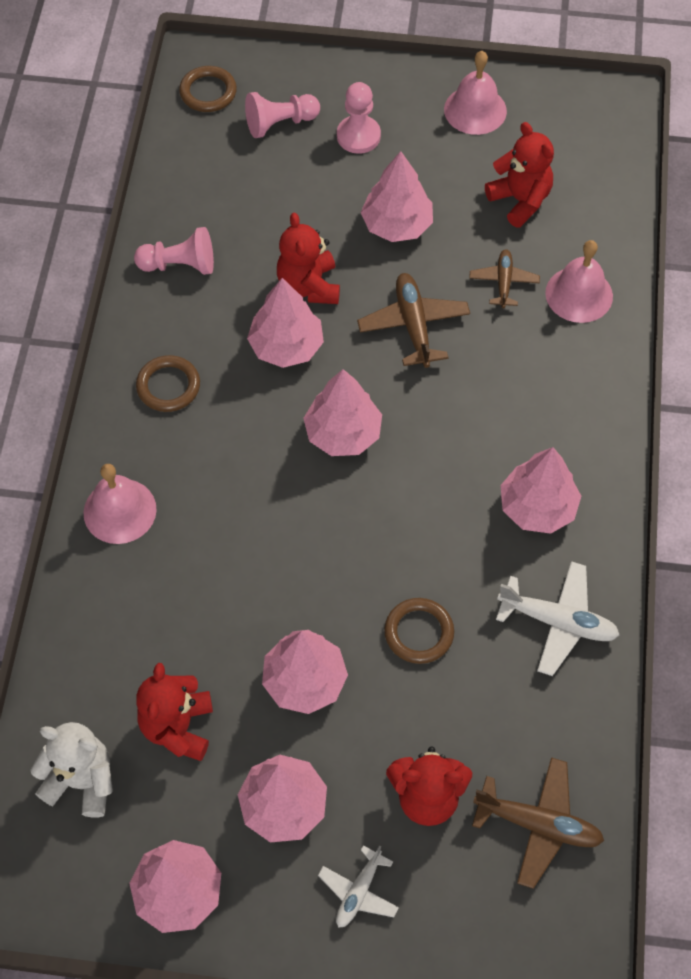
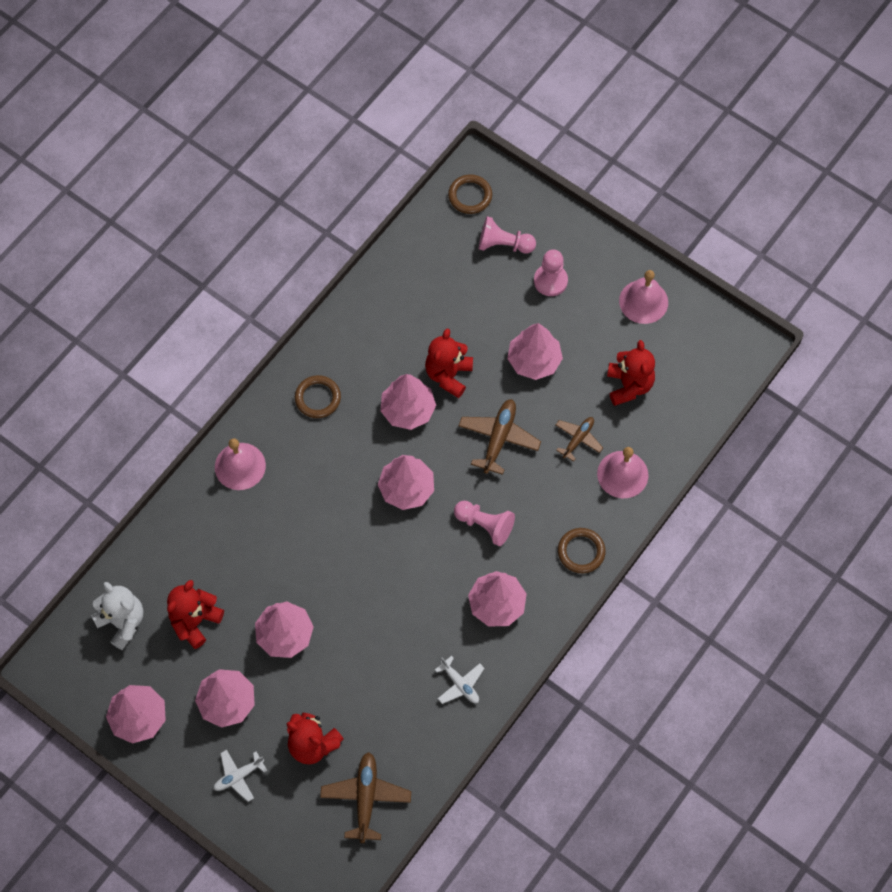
camera: 30 degrees right, 5 degrees up
pink pawn [134,227,214,275] -> pink pawn moved to [454,501,515,546]
brown ring [384,598,454,664] -> brown ring moved to [558,528,606,573]
brown plane [472,757,604,889] -> brown plane turned 135 degrees counterclockwise [320,752,411,843]
white plane [496,561,619,676] -> white plane [435,656,484,704], size x0.63

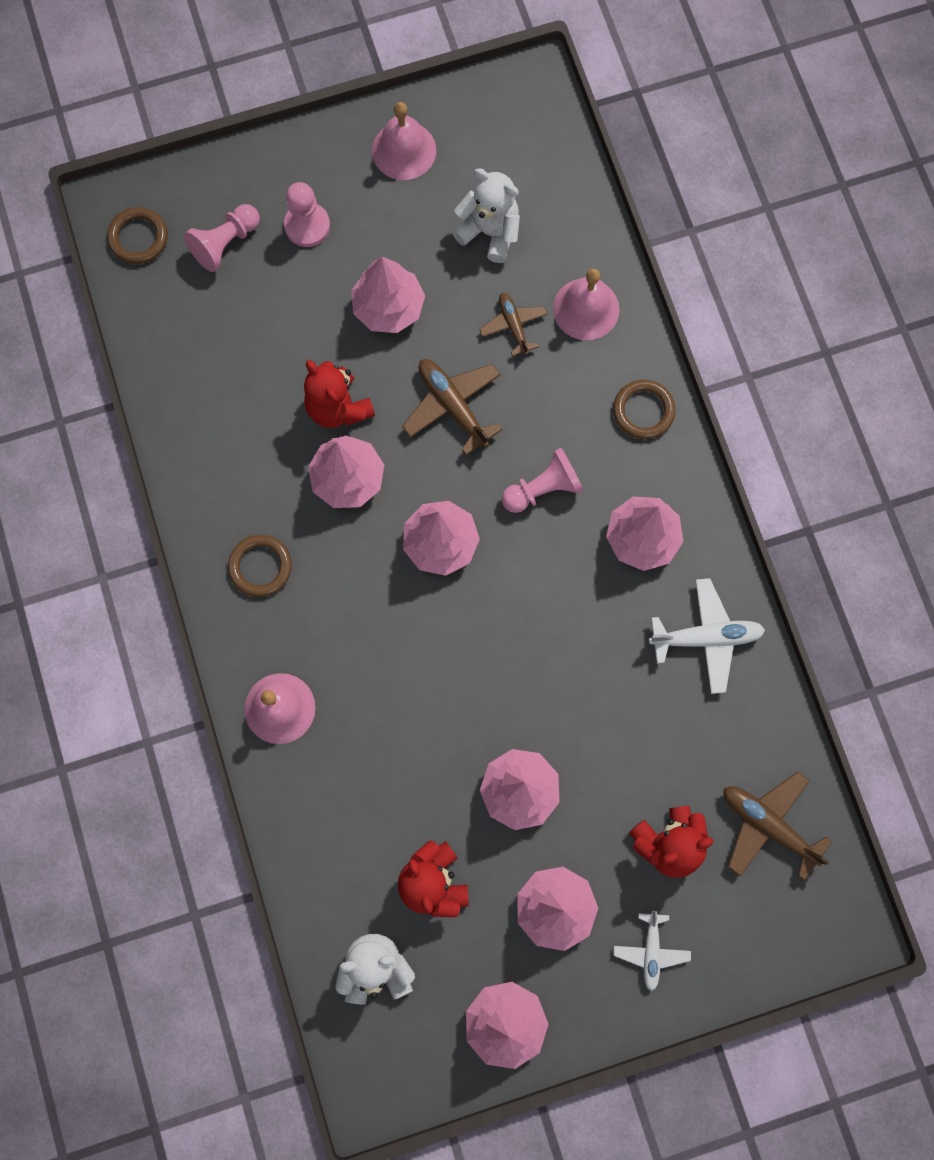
camera: 55 degrees left, 10 degrees up
white plane [435,656,484,704] -> white plane [649,578,765,694], size x1.58
red teddy bear [607,340,655,406] -> white teddy bear [452,168,520,263]

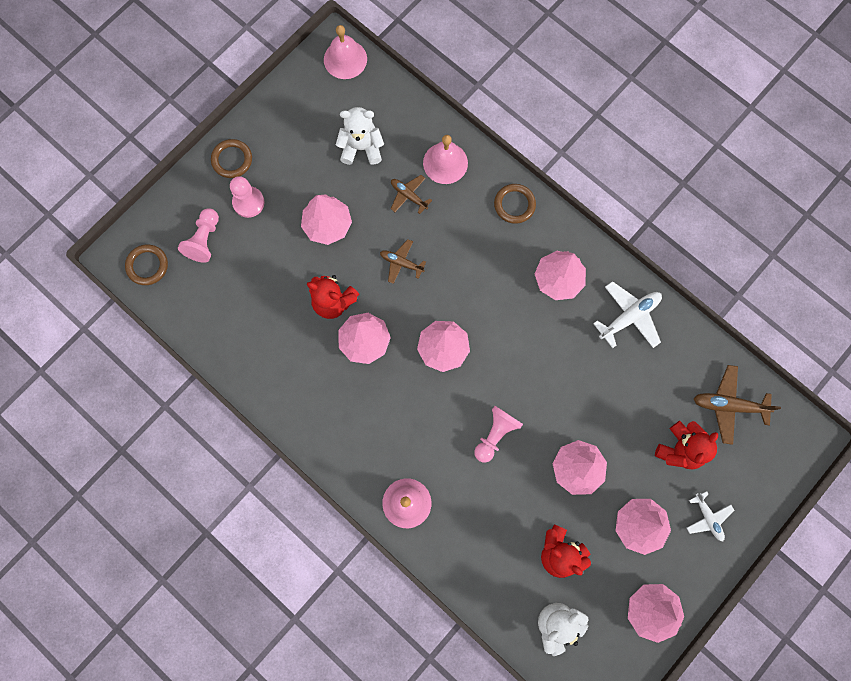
camera: 30 degrees left, 0 degrees up
brown ring [228,535,292,597] -> brown ring moved to [211,139,252,178]
pink bell [372,102,436,180] -> pink bell moved to [324,25,367,79]
brown plane [402,359,502,455] -> brown plane [380,239,426,284], size x0.63
pink pawn [502,448,583,513] -> pink pawn moved to [474,406,523,463]

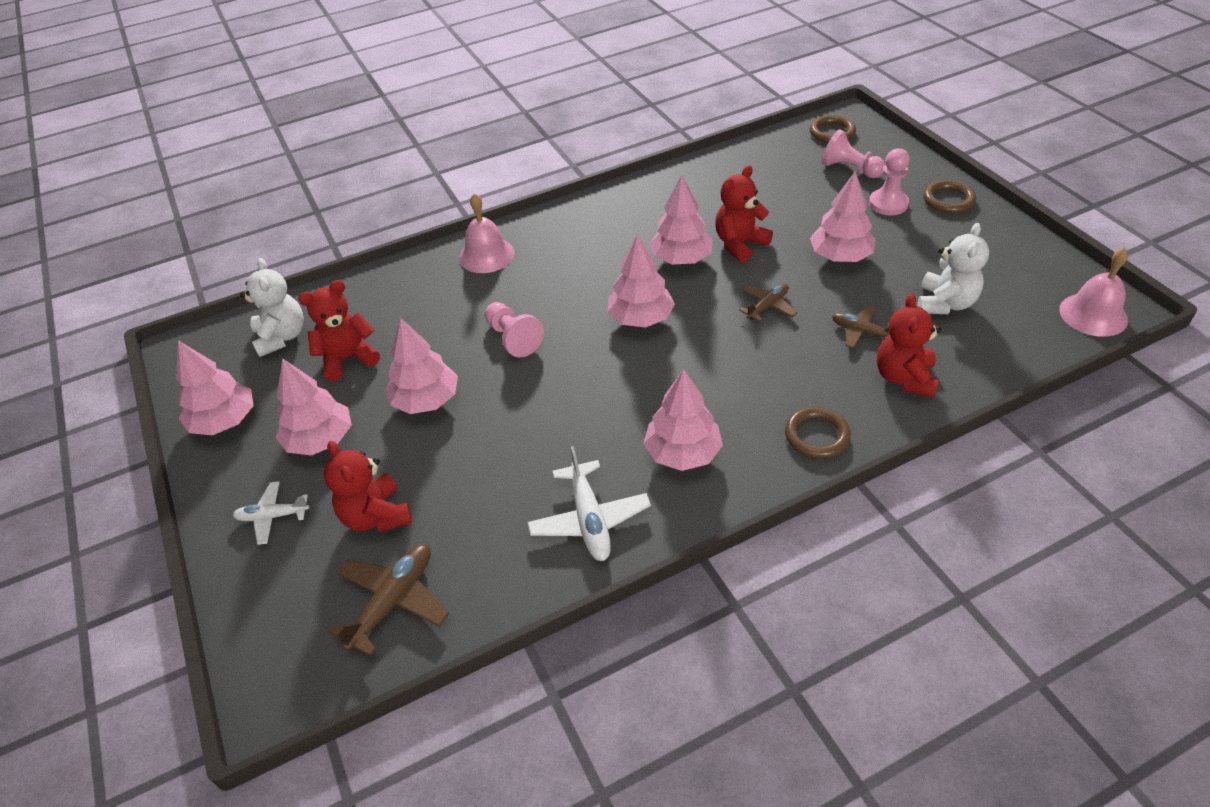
camera: 115 degrees right, 30 degrees down
brown plane [391,175,432,214] -> brown plane turned 120 degrees counterclockwise [832,305,890,349]
pink bell [423,135,468,184] -> red teddy bear [877,293,941,398]

